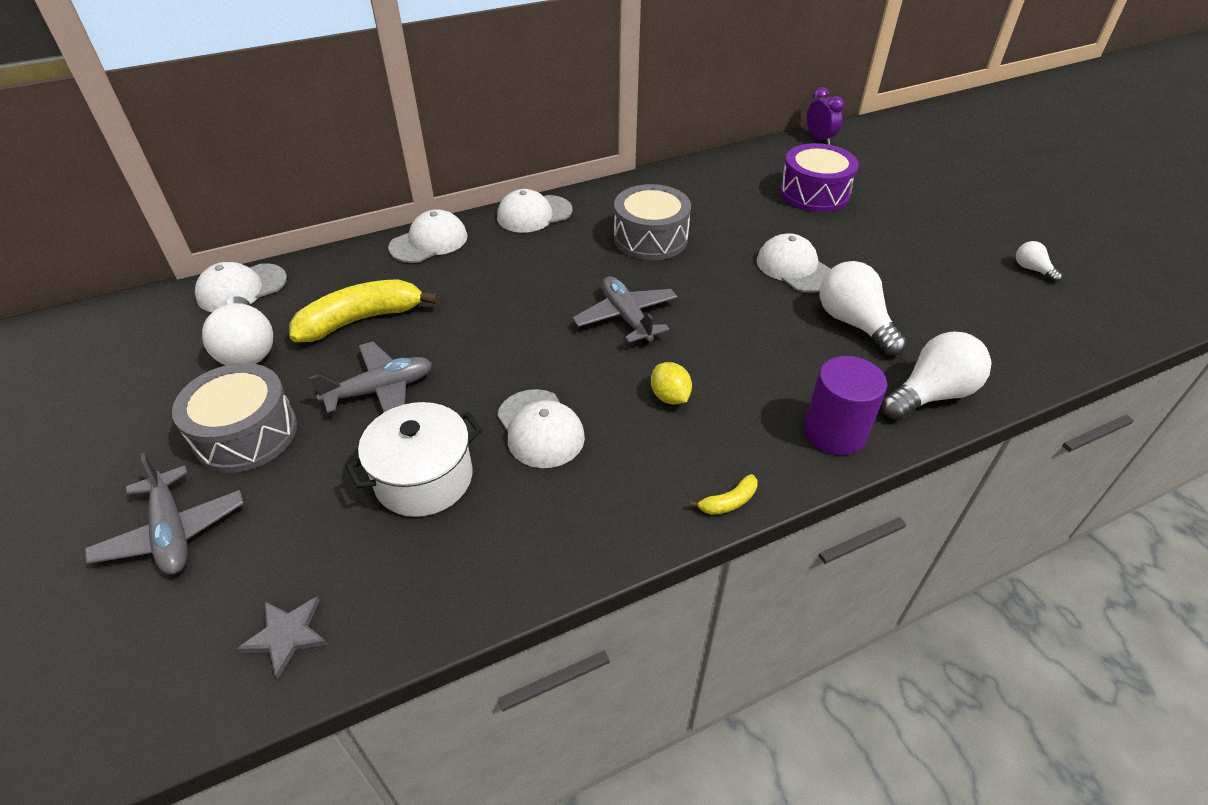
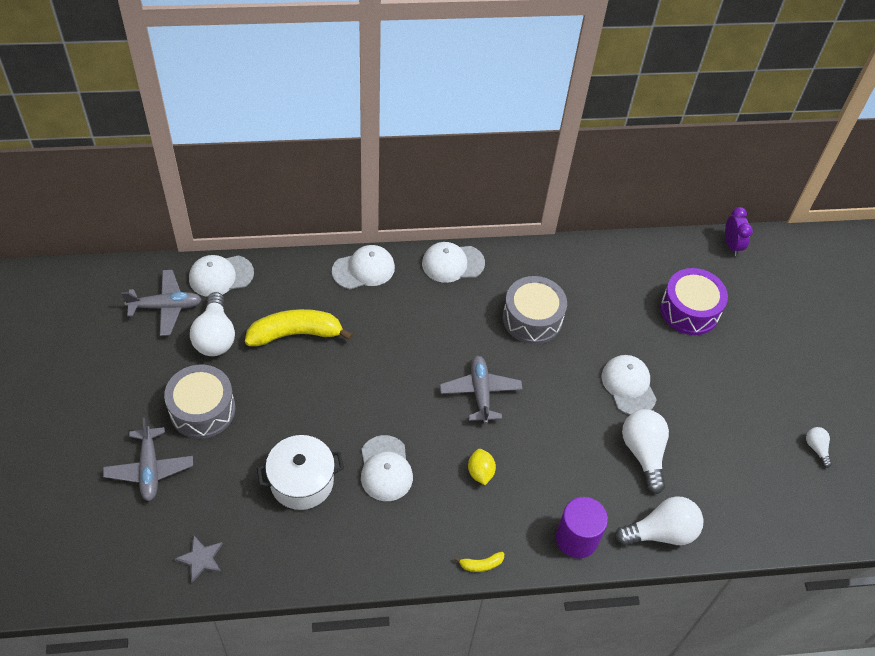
camera: 15 degrees right, 10 degrees up
grey plane [309,341,432,413] -> grey plane moved to [121,270,202,336]

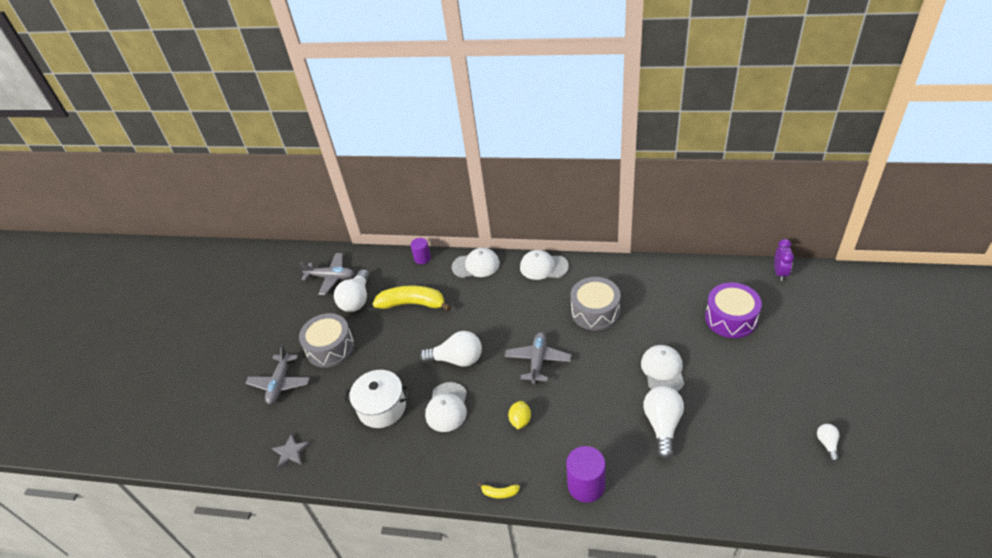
camera: 25 degrees right, 10 degrees down
white cap [189,255,254,297] -> none
white light bulb [615,496,704,546] -> white light bulb moved to [420,331,482,367]
none -> purple cylinder [411,238,431,264]

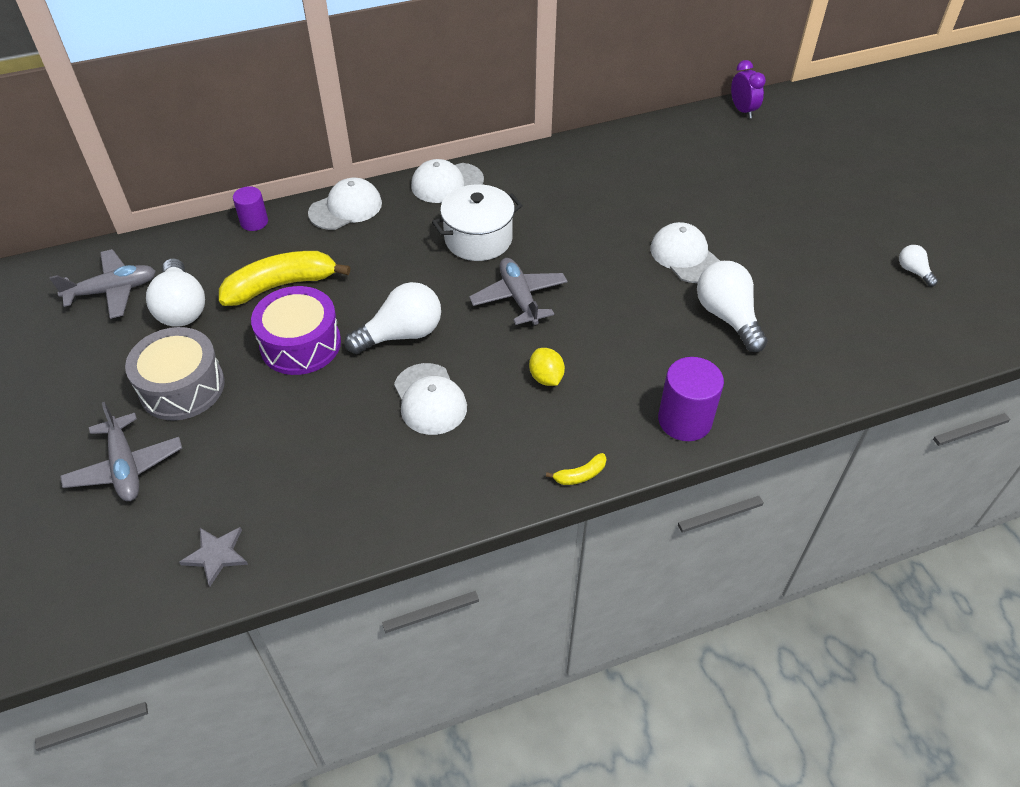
camera: 35 degrees left, 5 degrees up
white pot [344,370,410,428] -> white pot moved to [432,184,523,261]
grey drum [570,277,621,331] -> none
purple drum [705,283,762,338] -> purple drum moved to [251,286,341,375]

